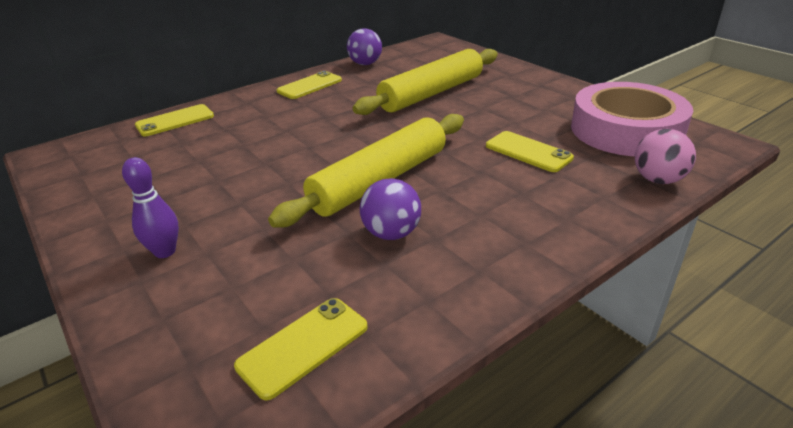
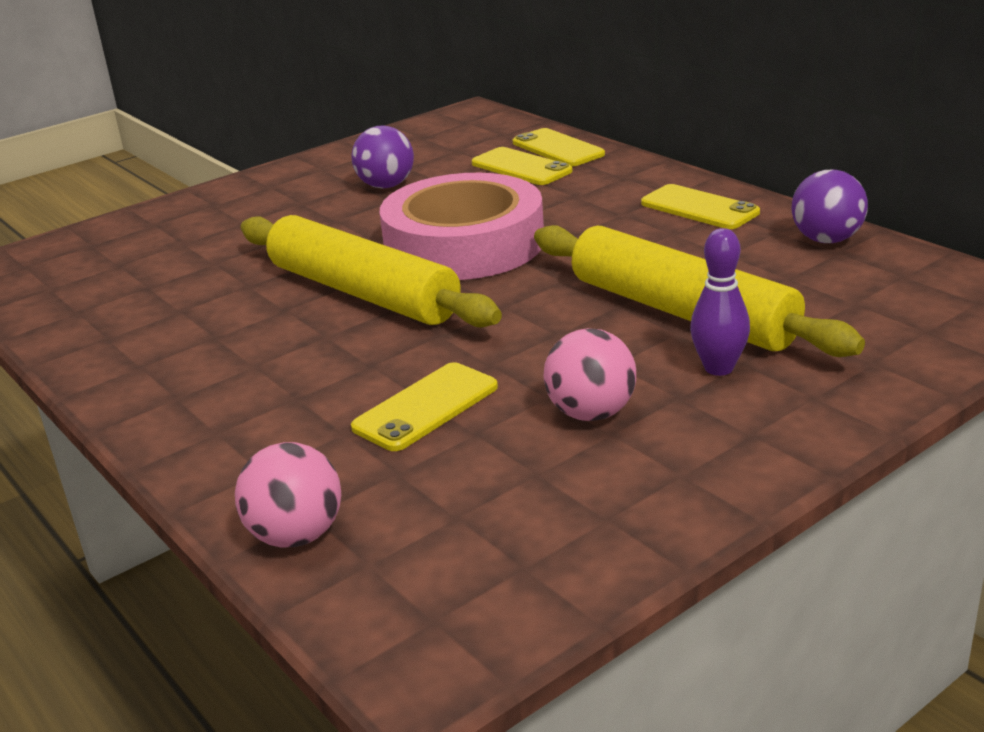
camera: 90 degrees right, 5 degrees down
purple bowling pin [122,157,179,258] -> purple bowling pin moved to [690,228,750,376]
yellow phone [234,298,368,401] -> yellow phone moved to [472,147,573,185]
purple ball [360,178,421,240] -> purple ball moved to [351,125,414,189]
pink tape [571,82,693,156] -> pink tape moved to [380,173,544,280]
none -> pink ball [543,328,636,421]

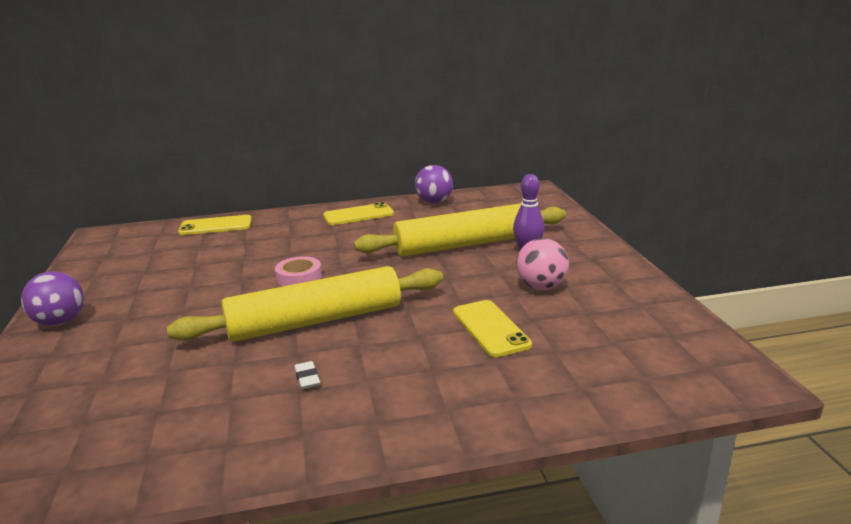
camera: 65 degrees left, 5 degrees down
pink ball [235,442,341,548] -> none
purple ball [351,125,414,189] -> purple ball moved to [21,271,84,326]
pink tape [380,173,544,280] -> pink tape [275,256,322,286], size x0.40
yellow phone [472,147,573,185] -> none
none -> white eraser [294,361,320,389]

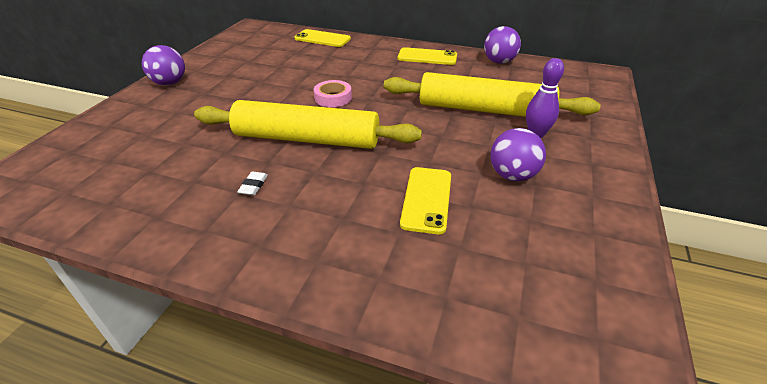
camera: 30 degrees right, 15 degrees up
pink ball [516,238,569,290] -> purple ball [490,128,546,181]

